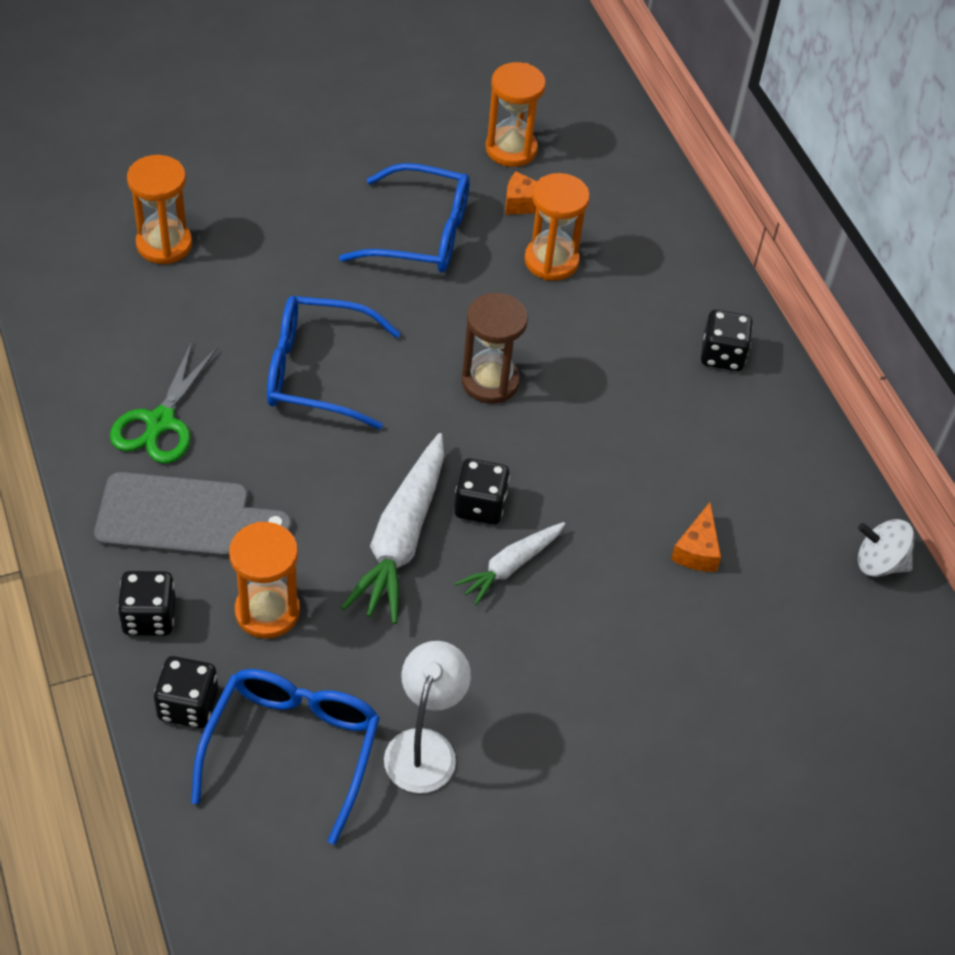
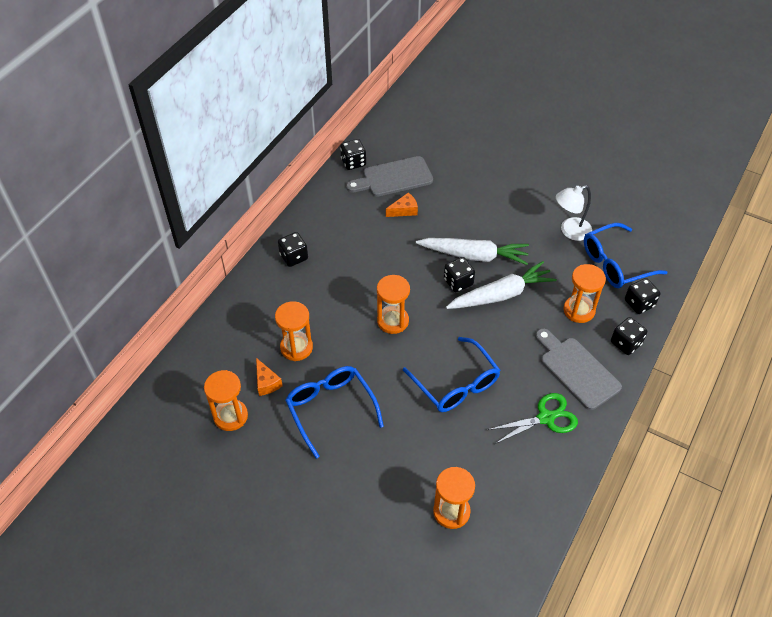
camera: 125 degrees left, 0 degrees up
white carrot [454,522,565,605] -> white carrot [416,238,529,265], size x1.73
brown hourglass [461,293,528,404] -> orange hourglass [377,275,410,334]
white spinning top [858,519,915,577] -> black dice [340,139,366,170]
none -> grey cutting board [346,156,433,197]

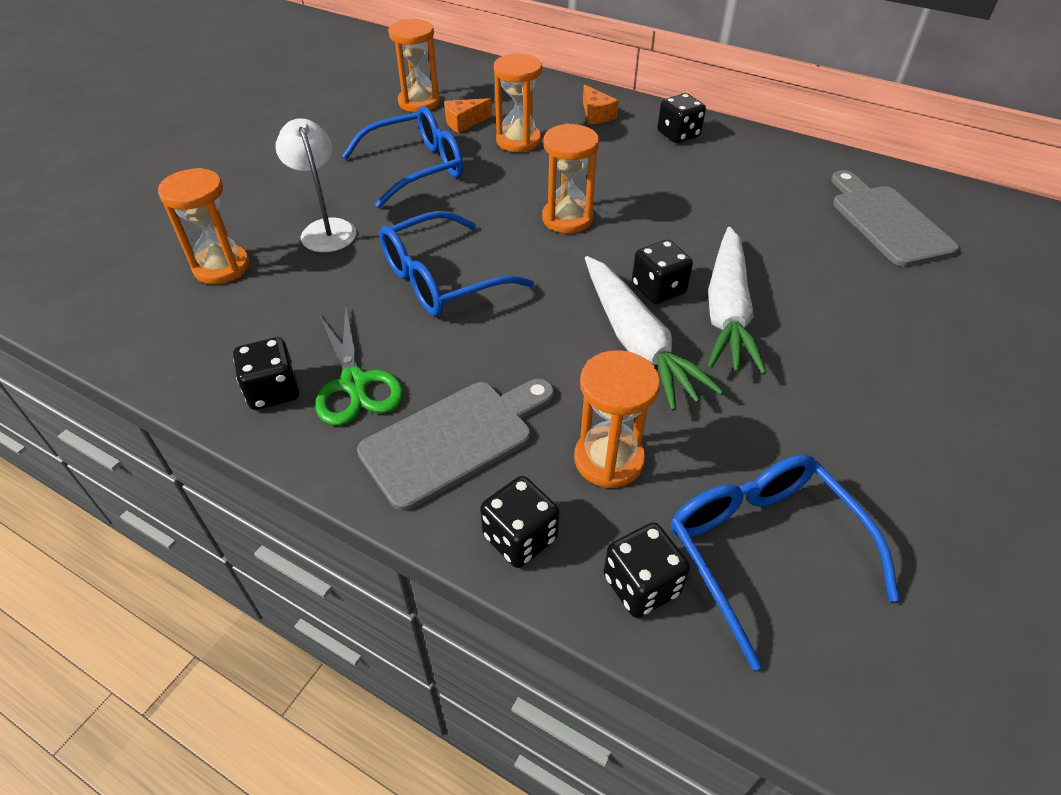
camera: 90 degrees right, 5 degrees down
black dice [340,139,366,170] -> black dice moved to [233,337,299,410]
orange cheese [386,192,418,217] -> orange cheese moved to [583,84,619,124]
white lamp [556,185,592,241] -> white lamp moved to [275,118,357,252]

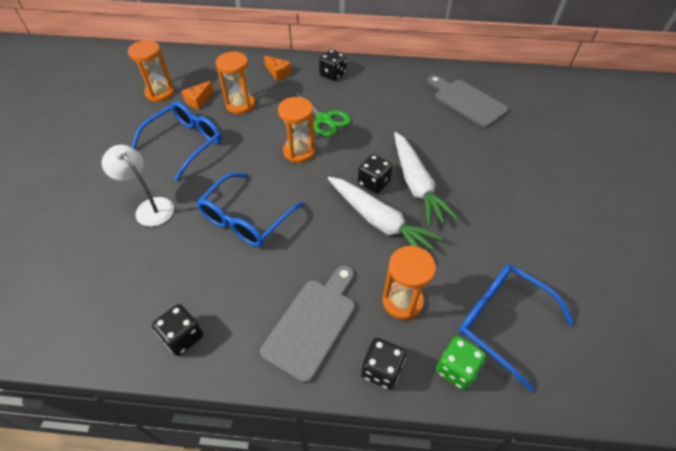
camera: 25 degrees left, 5 degrees up
orange hourglass [158,168,250,284] -> none
green scissors [315,308,403,426] -> green scissors moved to [284,91,351,137]
black dice [604,522,690,618] -> green dice [436,336,486,390]

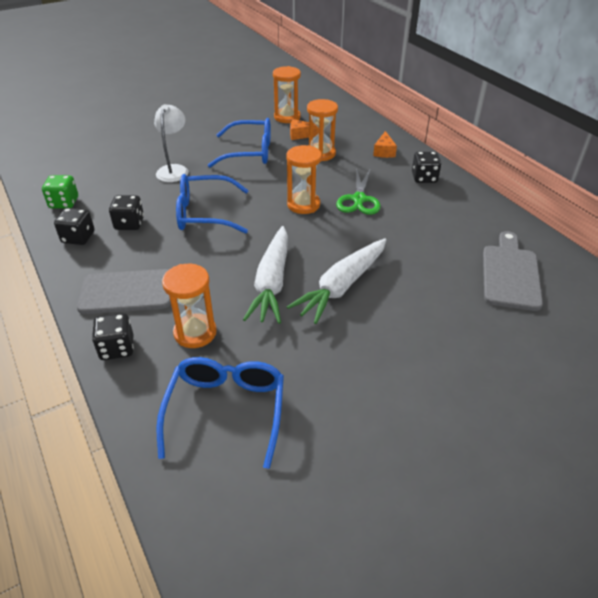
camera: 55 degrees right, 10 degrees down
black dice [358,154,393,194] -> black dice moved to [109,195,144,230]
green dice [436,336,486,390] -> green dice moved to [42,175,78,208]

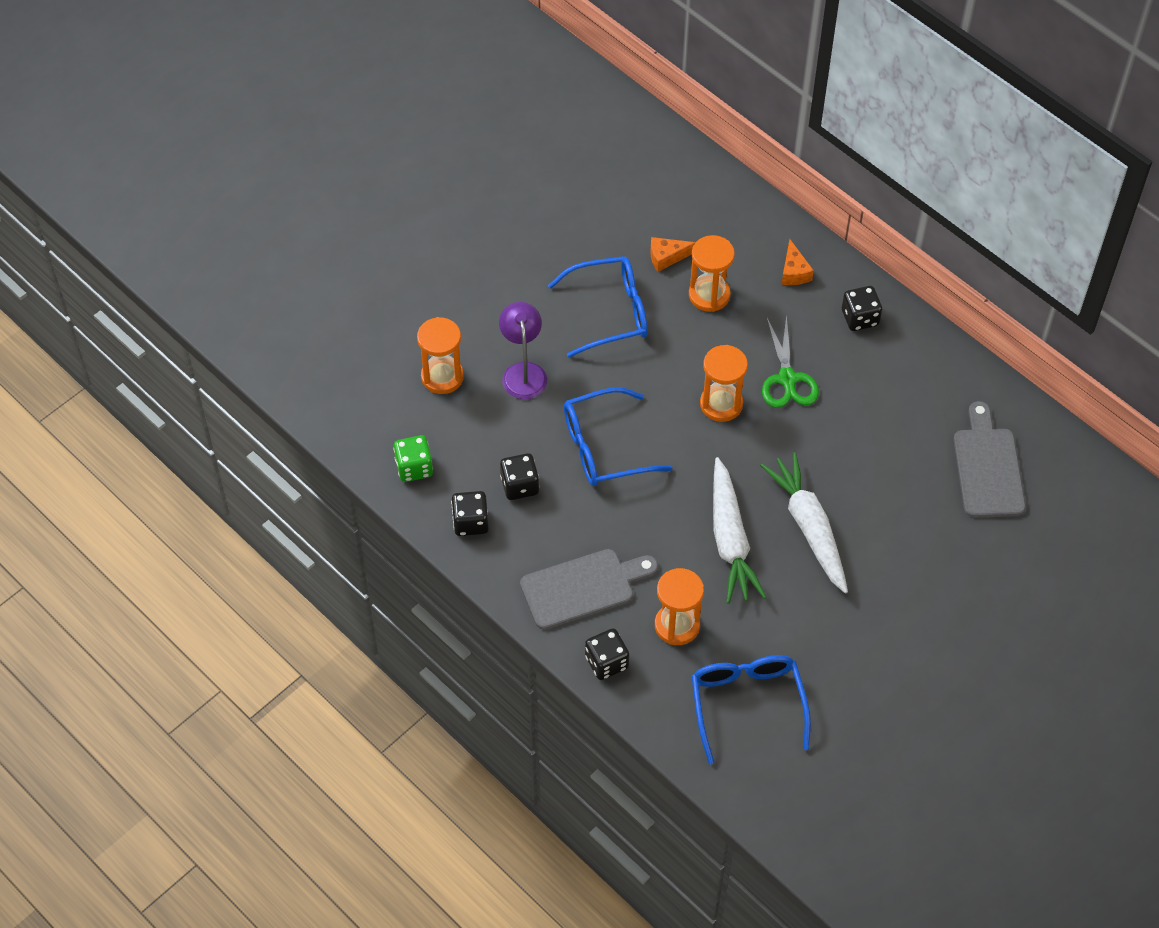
camera: 15 degrees left, 15 degrees up
white lamp [154,104,189,182] -> purple lamp [499,302,547,399]
orange hourglass [273,66,301,123] -> orange hourglass moved to [417,317,464,394]
white carrot [287,238,386,324] -> white carrot turned 135 degrees clockwise [760,452,848,594]

